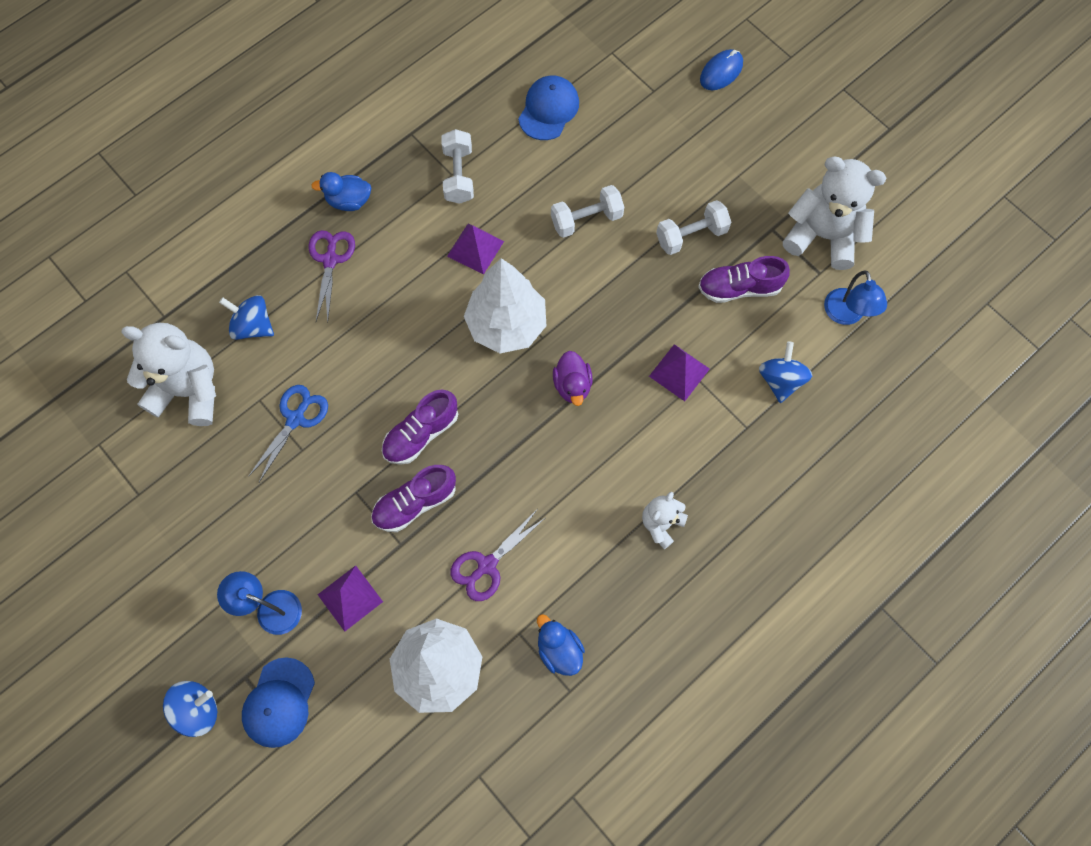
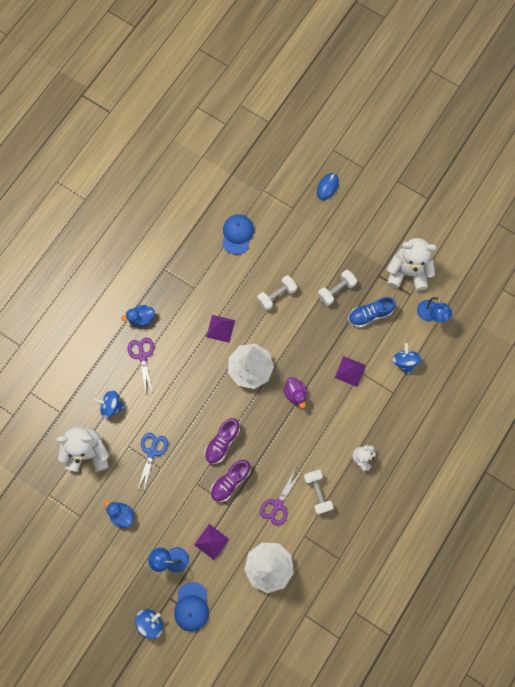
camera: 15 degrees left, 5 degrees up
white dumbbell [441,129,474,204] -> white dumbbell moved to [304,470,333,514]
blue duck [537,614,585,676] -> blue duck moved to [104,500,134,528]
purple shoe [698,256,790,303] -> blue shoe [348,297,396,328]

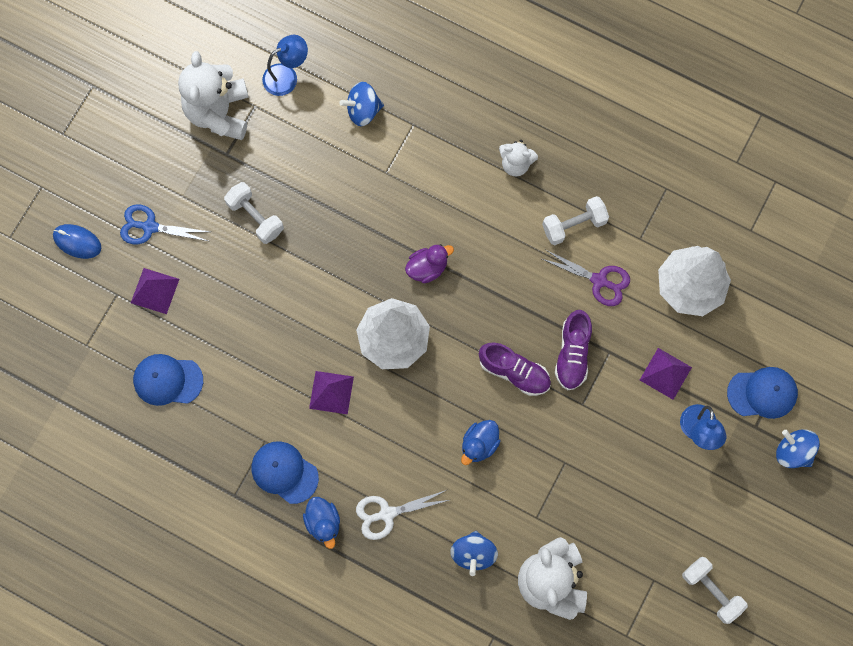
camera: 95 degrees left, 0 degrees up
blue duck [104,500,134,528] -> blue duck moved to [461,420,501,465]
purple scissors [128,338,154,392] -> white scissors [356,490,449,540]
blue scissors [137,433,168,491] -> blue scissors moved to [120,204,210,244]
purple shoe [210,460,251,502] -> purple shoe turned 60 degrees clockwise [555,310,592,390]
white dumbbell [257,275,297,311] -> white dumbbell moved to [682,557,748,624]
purple pyramid [335,356,366,387] -> purple pyramid moved to [131,268,179,314]
blue shoe [348,297,396,328] -> none
none -> blue cap [251,441,319,504]

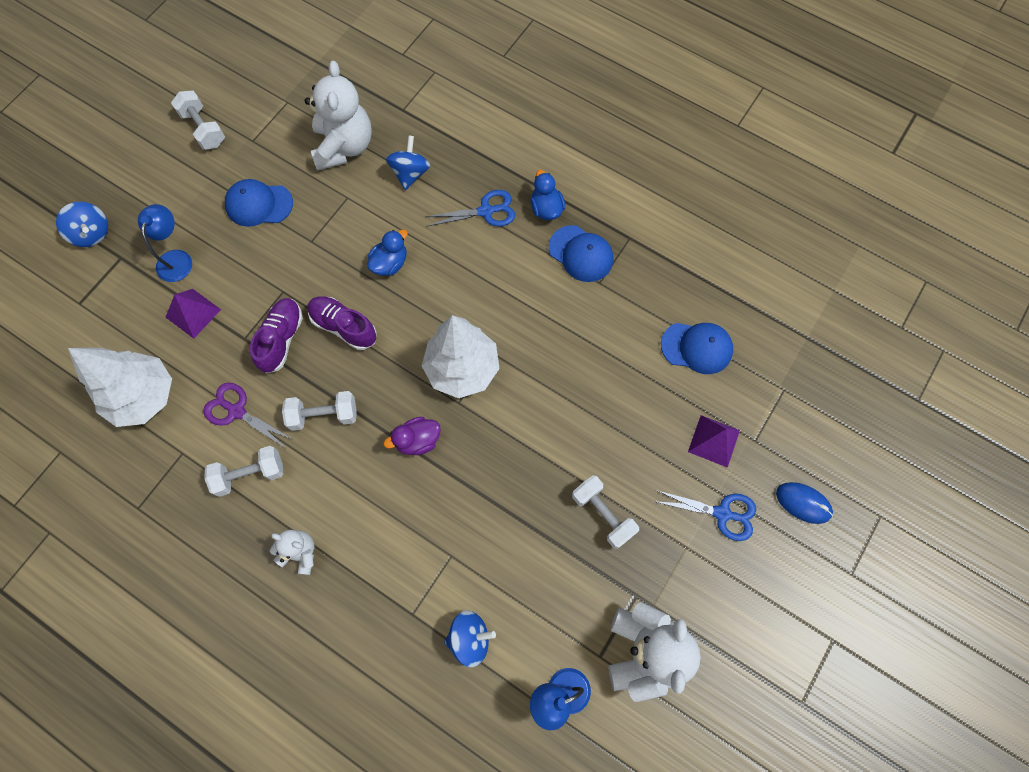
camera: 175 degrees left, 5 degrees down
purple pyramid [309,371,354,414] -> none
white scissors [356,490,449,540] -> blue scissors [425,190,515,226]
blue cap [727,367,798,419] -> blue cap moved to [225,179,293,227]
none -> white dumbbell [282,391,357,431]

